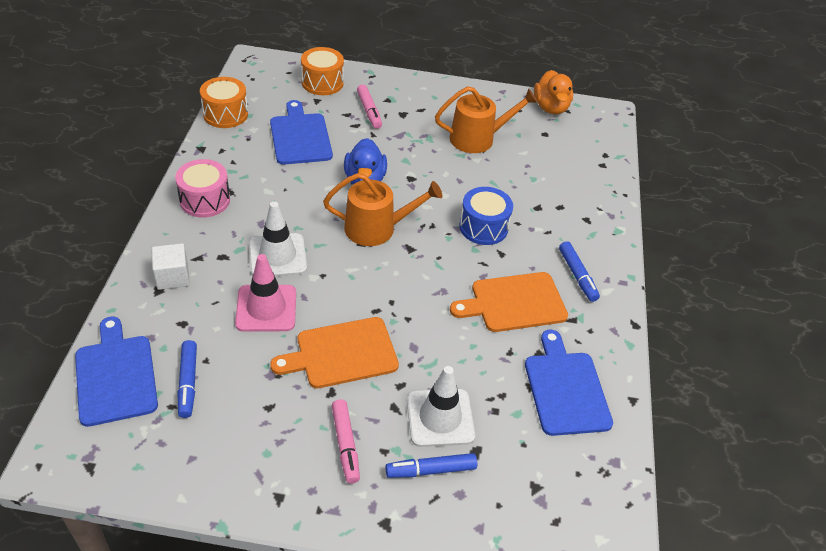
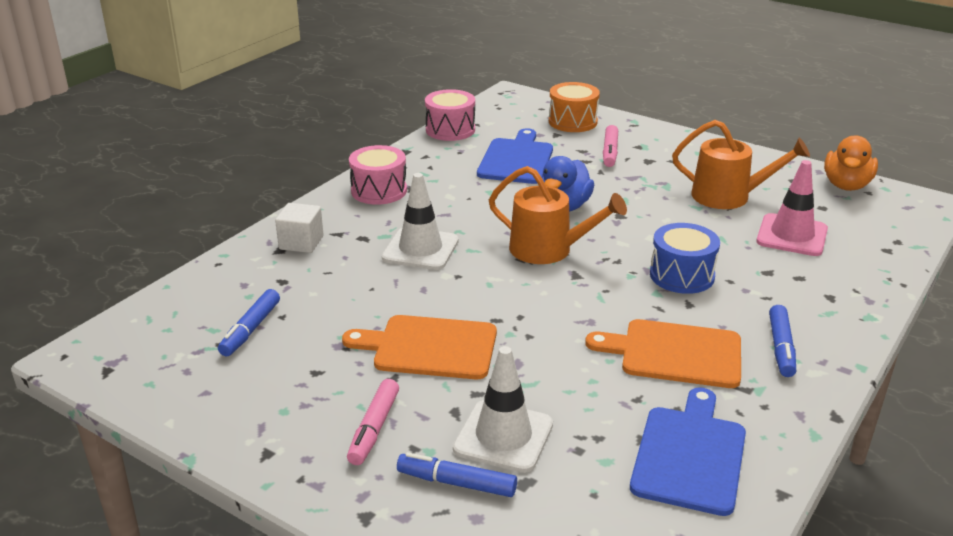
camera: 30 degrees right, 15 degrees down
blue cutting board [75,317,158,427] -> none
orange drum [200,77,248,128] -> pink drum [425,89,475,141]
pink traffic cone [235,254,296,332] -> pink traffic cone moved to [756,160,828,256]

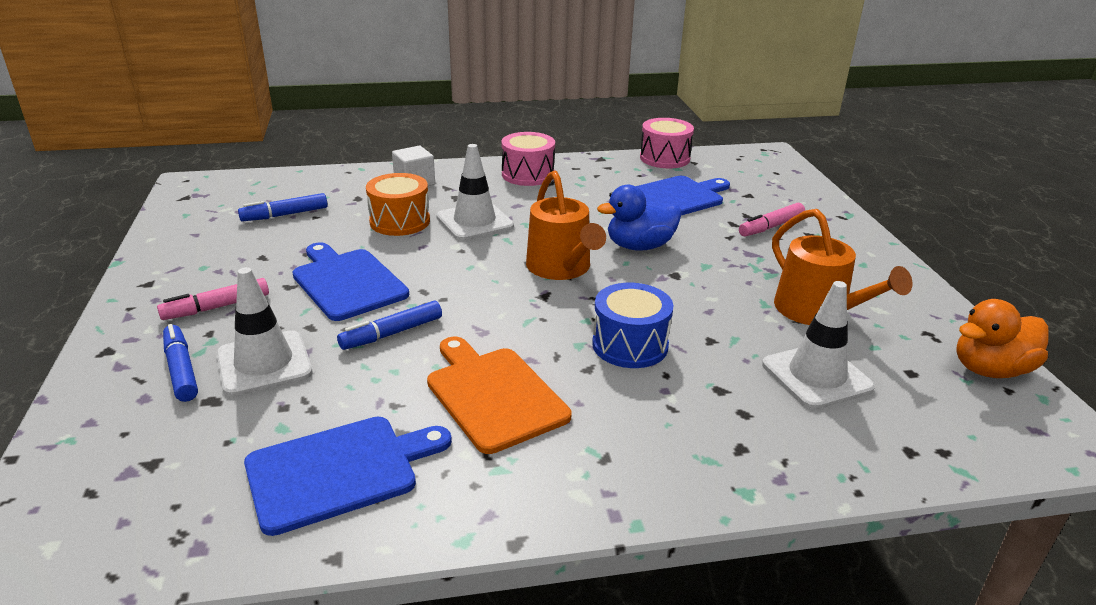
camera: 45 degrees right, 0 degrees up
orange cutting board [342,315,497,379] -> blue cutting board [292,242,409,321]
orange drum [549,82,600,132] -> orange drum moved to [366,173,430,236]
pink traffic cone [756,160,828,256] -> white traffic cone [762,281,875,409]
blue marker [769,305,796,377] -> blue marker moved to [337,301,442,350]

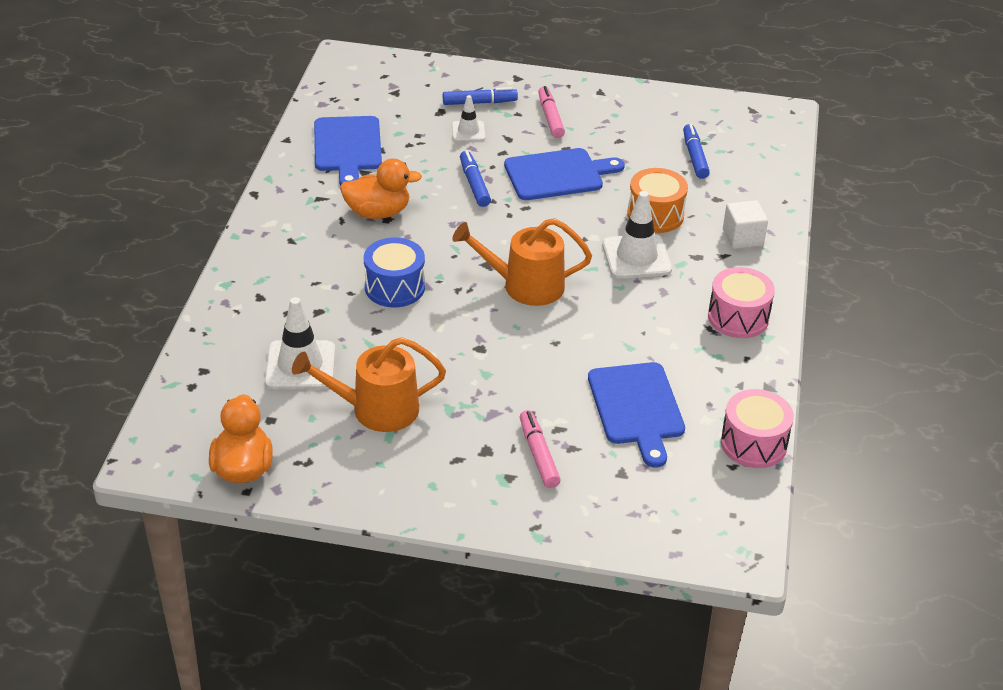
camera: 110 degrees right, 10 degrees up
white traffic cone [216,267,312,396] -> white traffic cone [452,95,485,141], size x0.58
orange cutting board [427,337,572,454] -> orange duck [340,158,422,219]
blue duck [597,185,682,251] -> none

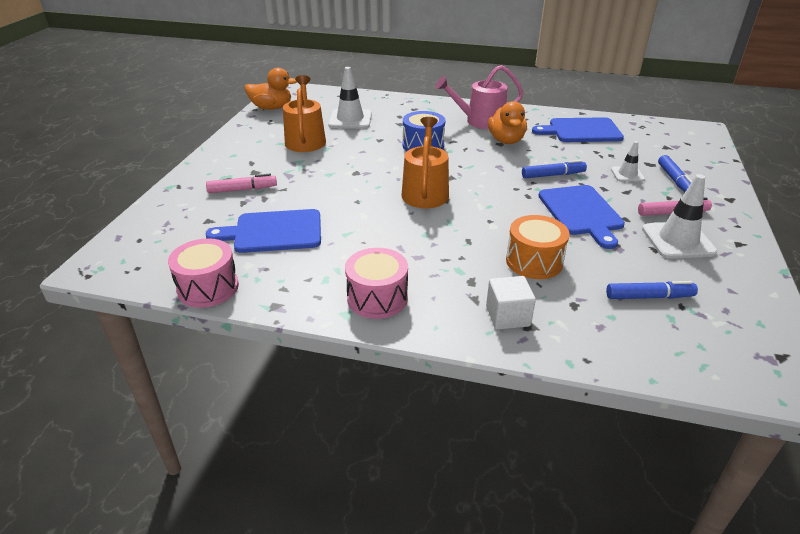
camera: 95 degrees right, 5 degrees down
white traffic cone [602,191,672,279] -> white traffic cone moved to [642,174,717,259]
none -> pink watering can [435,65,523,129]

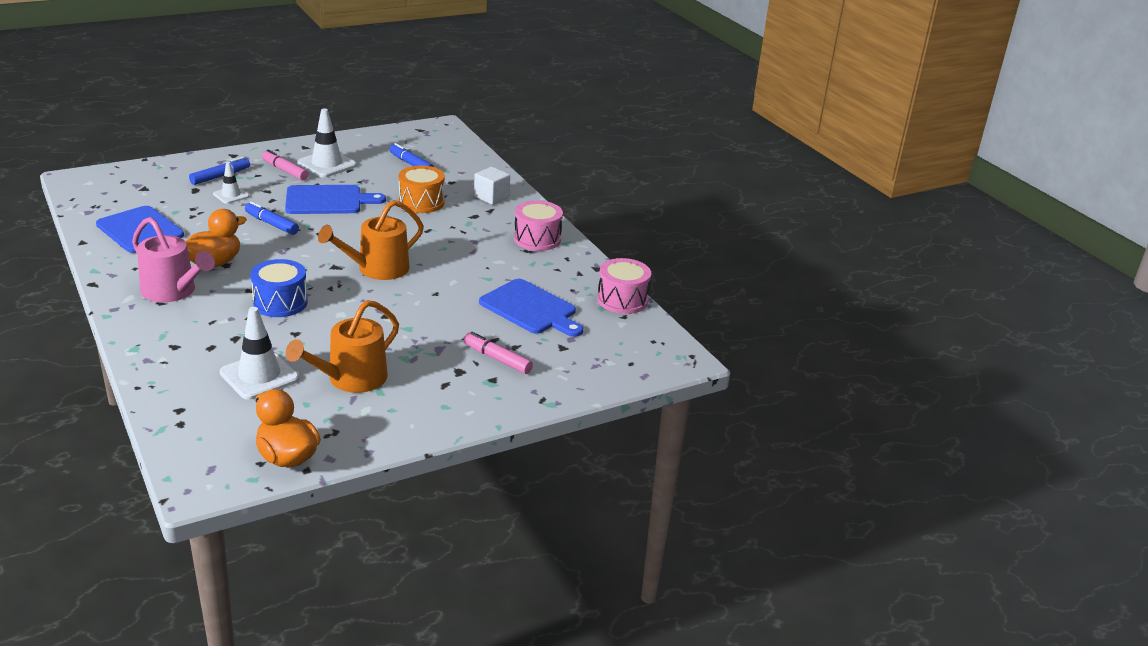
camera: 135 degrees left, 5 degrees down
blue cutting board [538,185,625,249] -> blue cutting board turned 45 degrees clockwise [285,185,386,214]

